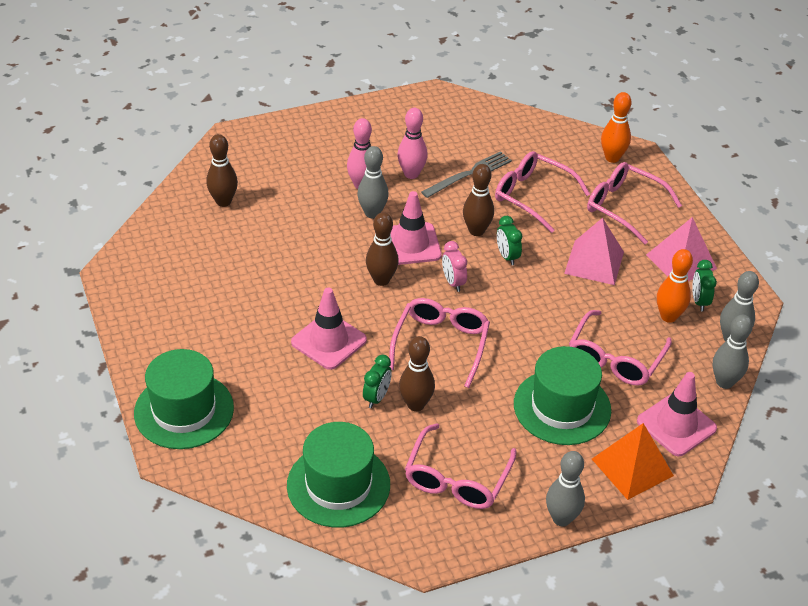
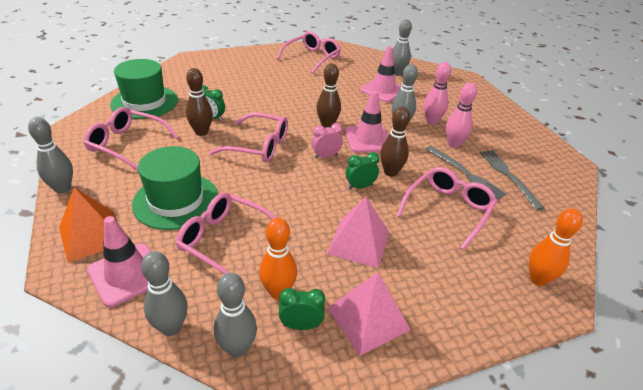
camera: 90 degrees right, 5 degrees down
green hat [134,349,234,449] -> none
brown bowling pin [206,134,238,207] -> grey bowling pin [393,19,412,76]
pink traffic cone [291,288,367,370] -> pink traffic cone moved to [360,46,401,102]
pink glasses [587,162,682,244] -> pink glasses moved to [276,31,341,74]
none -> grey fork [480,150,545,210]

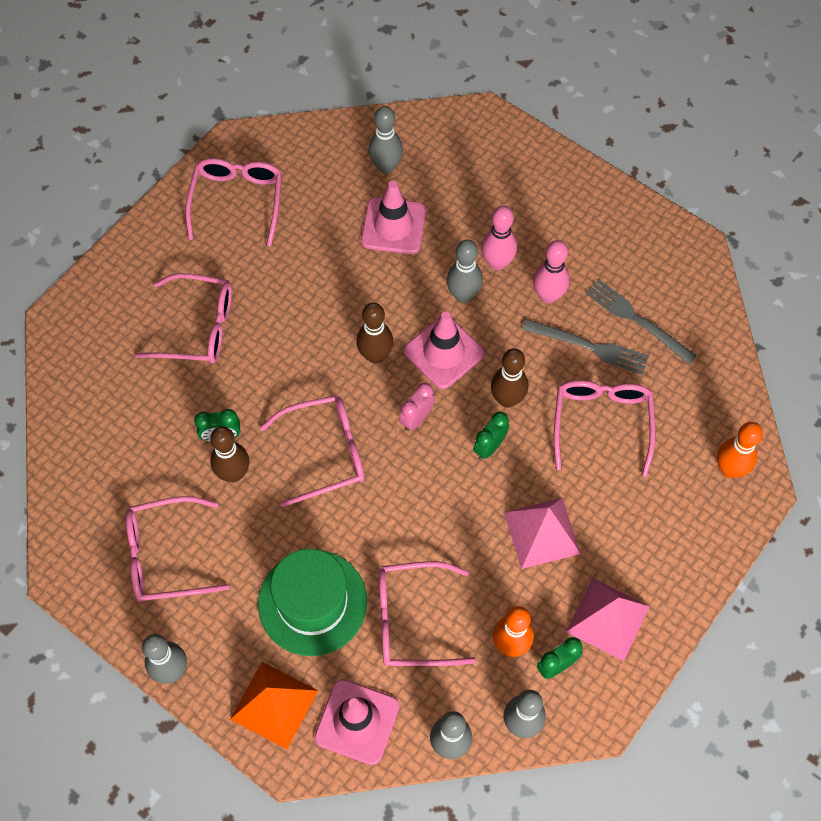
camera: 30 degrees left, 25 degrees up
green hat [110,59,178,119] -> none
none -> pink glasses [135,273,232,364]

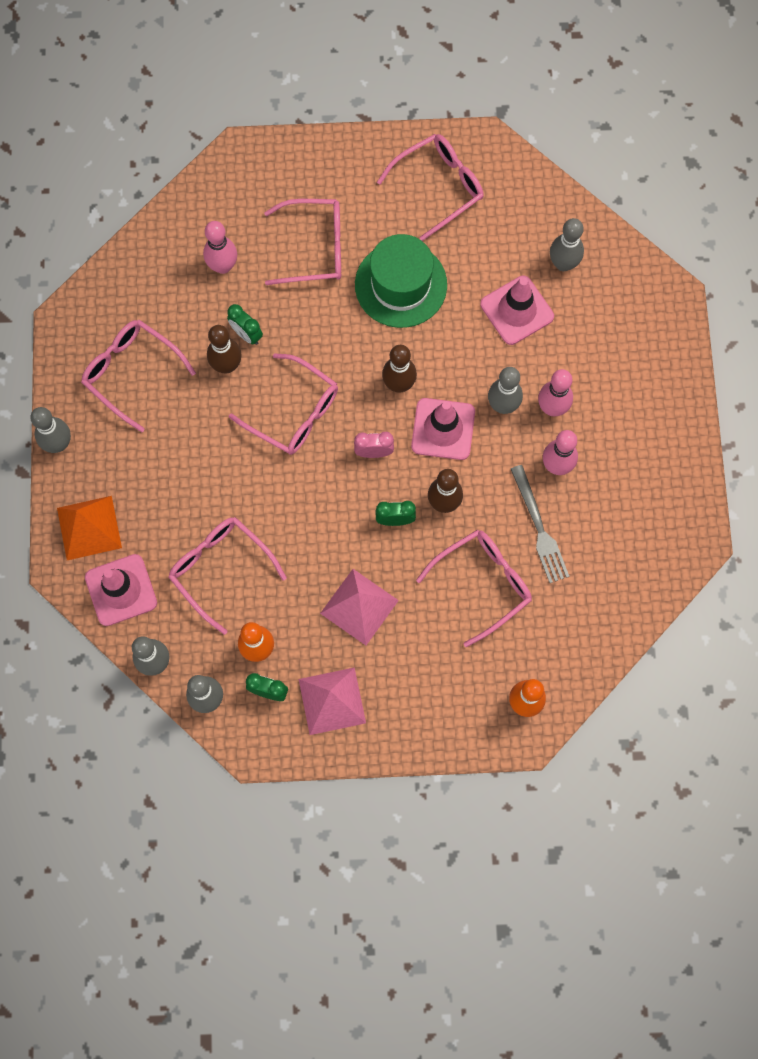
camera: 50 degrees right, 10 degrees up
pink glasses [135,273,232,364] -> pink glasses turned 60 degrees counterclockwise [264,199,341,285]
green hat [258,549,367,656] -> green hat moved to [355,234,447,328]
grey fork [585,279,697,365] -> none
none -> pink bowling pin [203,221,237,274]

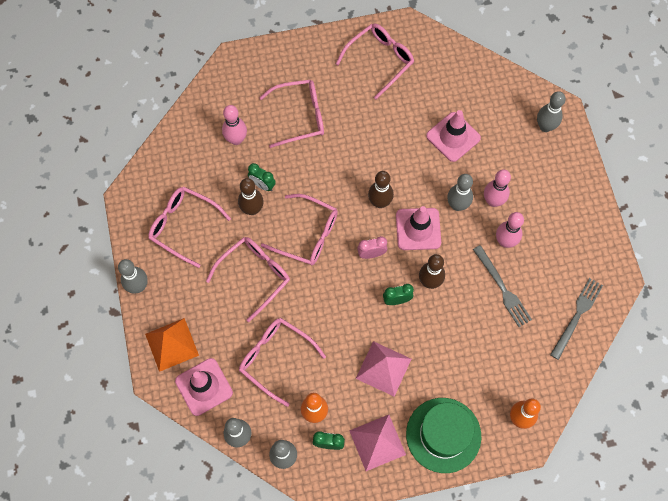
camera: 10 degrees left, 5 degrees down
green hat [355,234,447,328] -> green hat moved to [406,398,481,473]
pink glasses [416,529,532,647] -> pink glasses moved to [206,237,290,322]
grey bowling pin [550,218,584,271] -> grey bowling pin moved to [537,91,566,132]
none -> grey fork [550,278,603,360]

